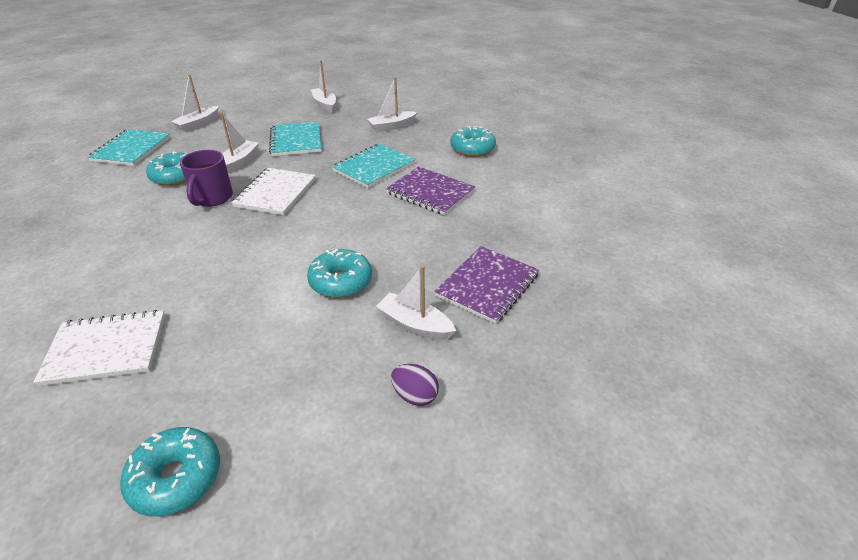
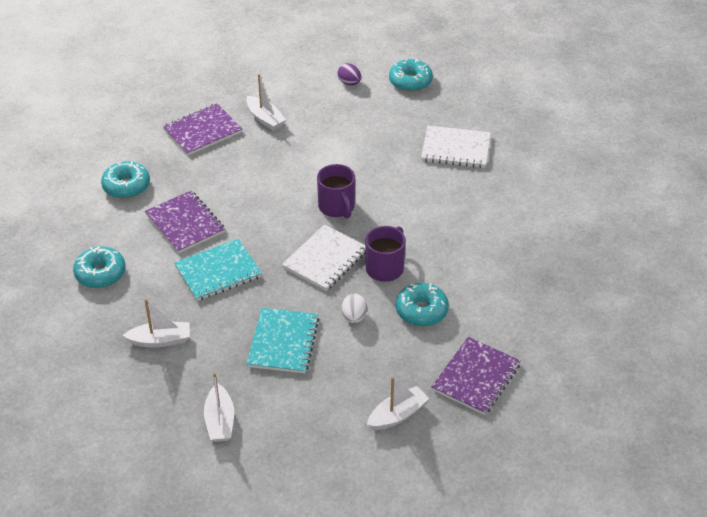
camera: 160 degrees left, 5 degrees up
turquoise notebook [87,129,171,166] -> purple notebook [431,337,521,415]
white boat [221,113,259,173] -> white egg [342,294,367,323]
turquoise donut [307,249,372,298] -> turquoise donut moved to [101,161,150,199]
purple egg [391,364,439,406] -> purple egg moved to [337,63,361,85]
none -> purple mug [317,164,355,218]

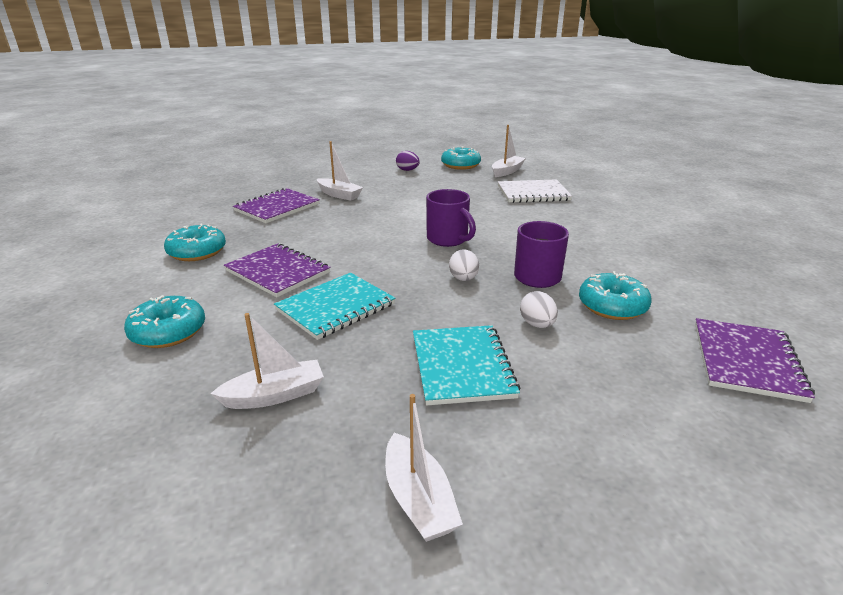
camera: 15 degrees left, 15 degrees down
white notebook [282,224,365,291] -> white egg [449,249,479,281]
white boat [367,377,429,430] -> white boat moved to [492,125,526,177]

